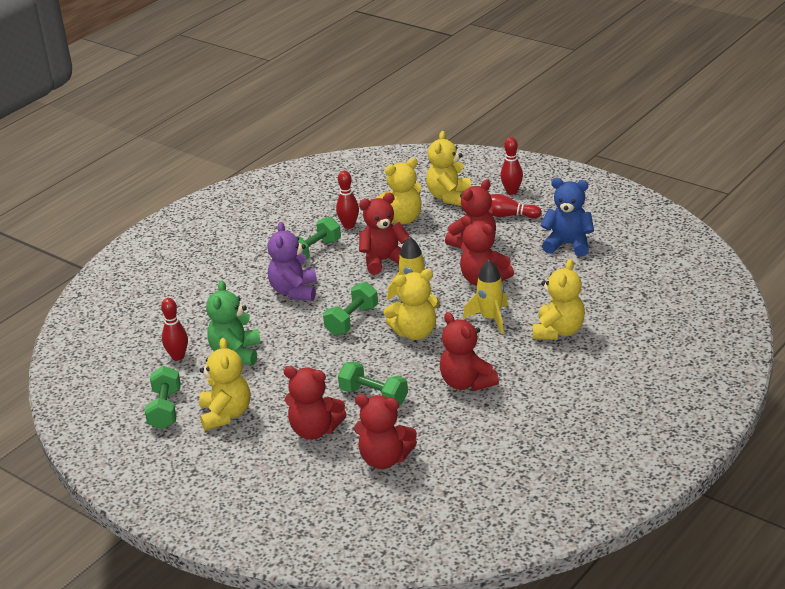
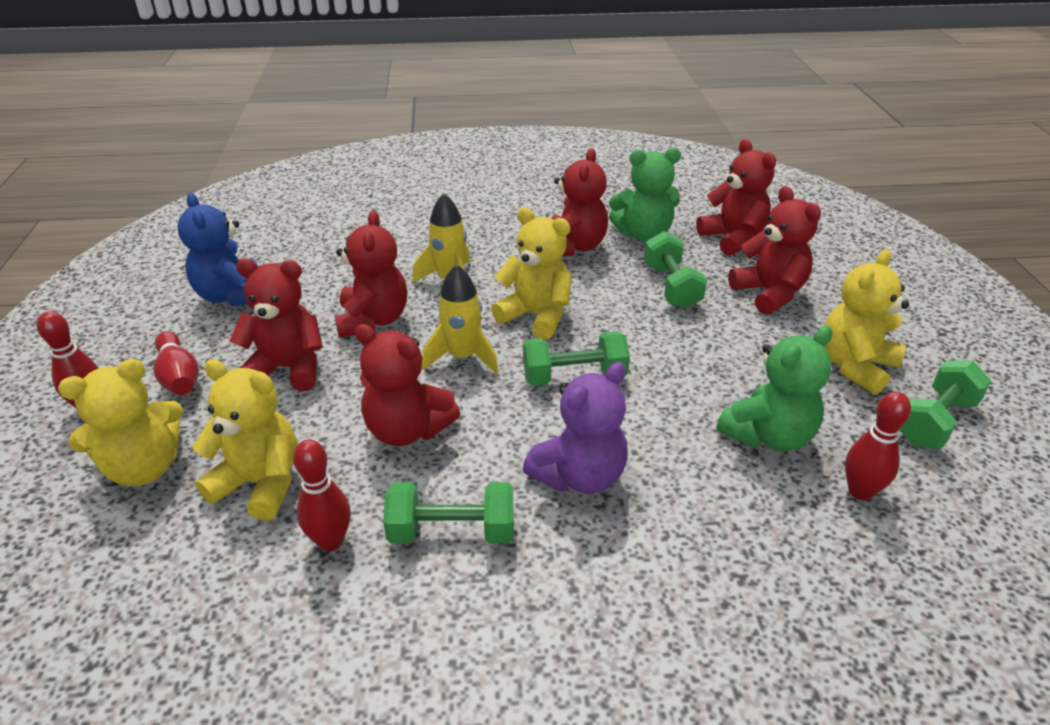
camera: 135 degrees left, 5 degrees up
yellow teddy bear [533,259,585,340] -> none
none -> green teddy bear [609,148,681,242]

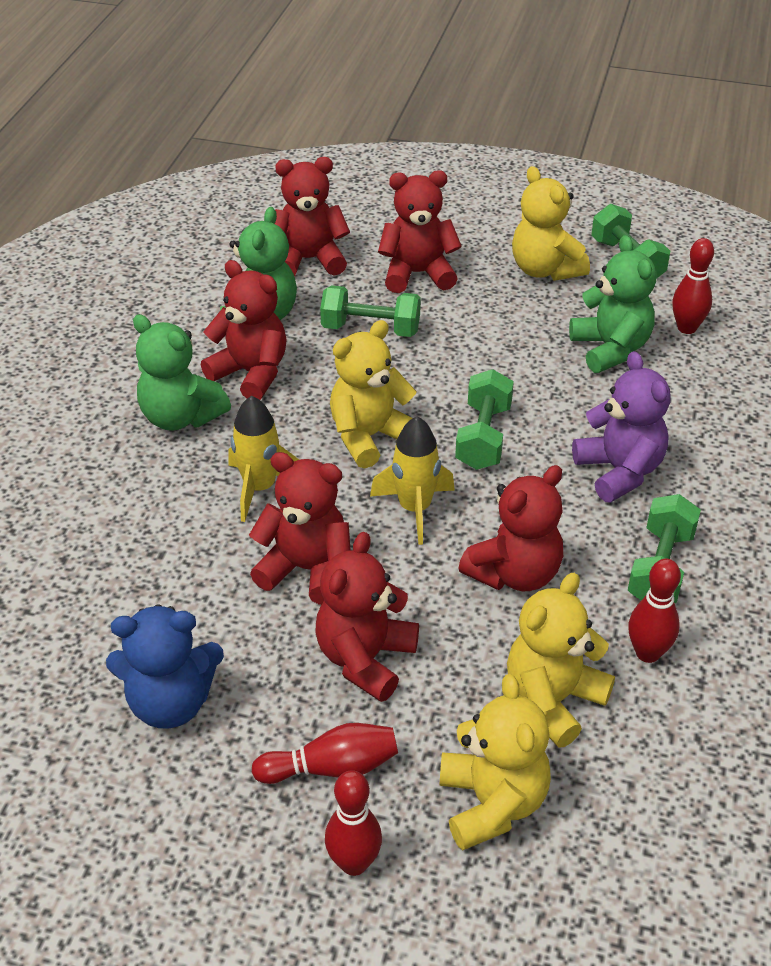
camera: 70 degrees left, 5 degrees up
none -> green teddy bear [133,314,231,431]

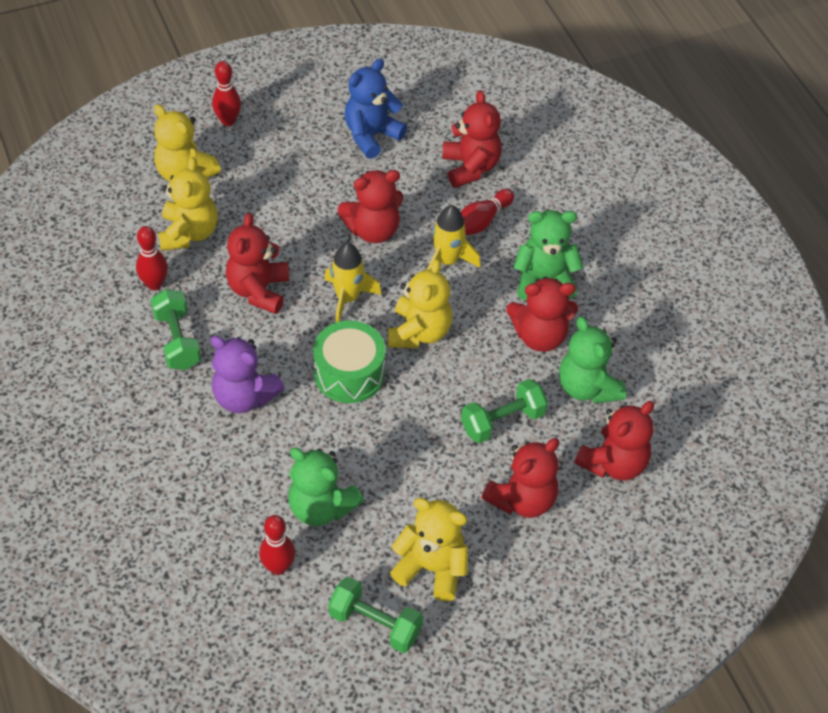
camera: 140 degrees right, 10 degrees up
red bowling pin [252,723,398,784] -> red bowling pin moved to [461,189,514,235]
red teddy bear [315,532,419,702] -> red teddy bear moved to [442,90,502,188]
green dumbbell [455,369,514,470] -> green drum [313,320,386,403]

